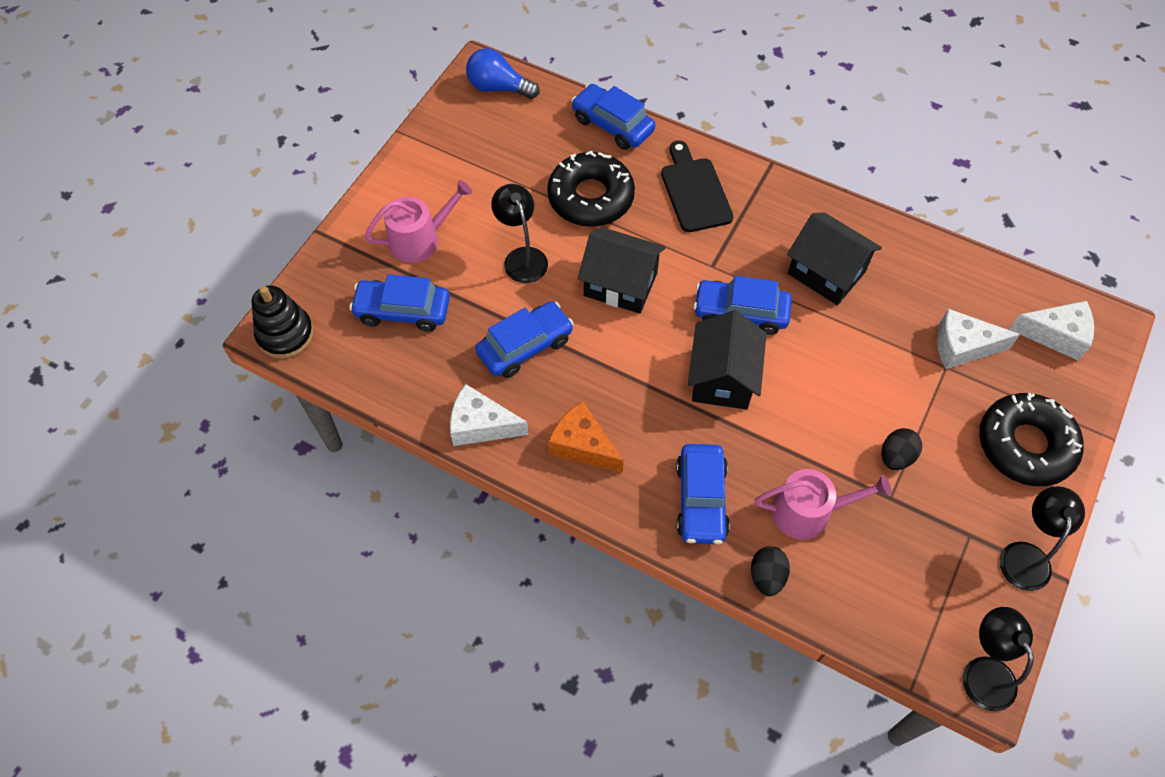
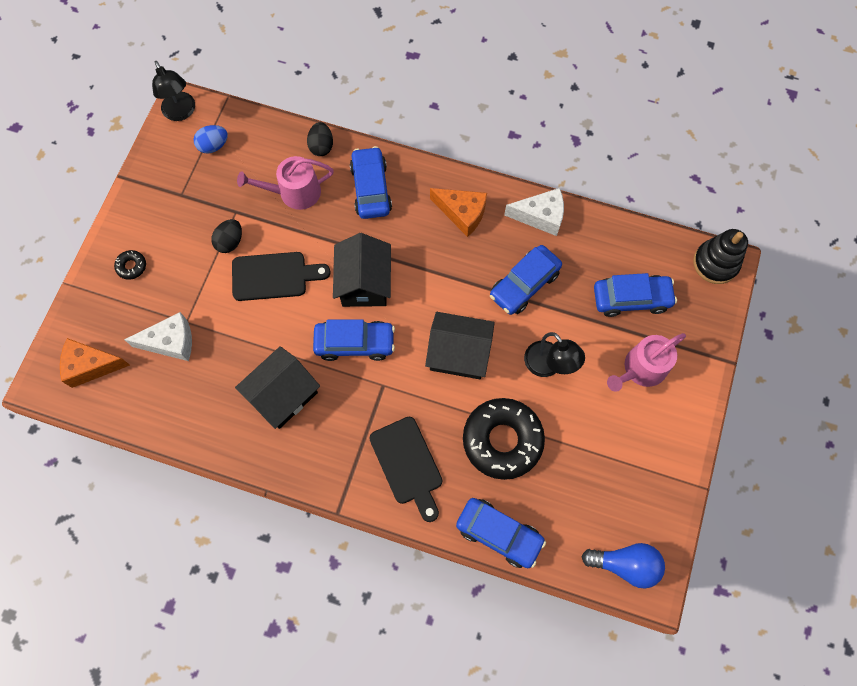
camera: 170 degrees right, 10 degrees up
black house [787,212,882,305] -> black house turned 75 degrees counterclockwise [235,346,320,429]
black donut [979,393,1084,486] -> black donut [114,250,146,280], size x0.41
black lamp [1000,486,1085,591] -> none
white cheese [1009,301,1094,361] -> orange cheese [60,338,130,388]
none -> blue egg [194,125,228,153]
none -> black cutting board [232,252,331,301]

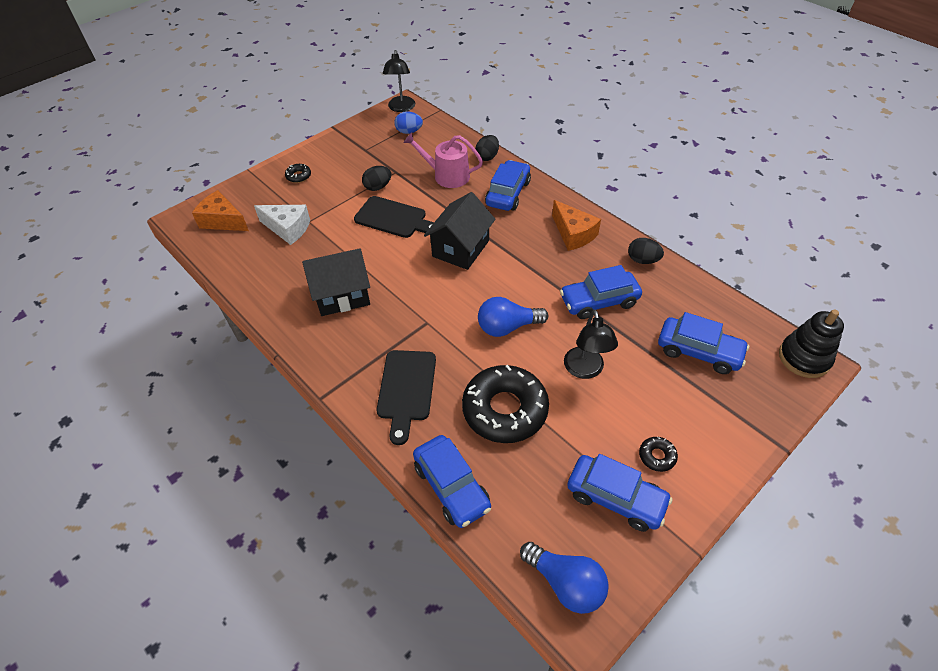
camera: 30 degrees right, 20 degrees down
blue car [313,319,395,361] -> blue car moved to [567,454,673,532]
black house [425,312,495,379] -> blue light bulb [478,297,548,337]
white cheese [504,188,564,236] -> black egg [628,238,664,264]
pink watering can [607,333,686,392] -> none
none -> black donut [639,437,678,472]

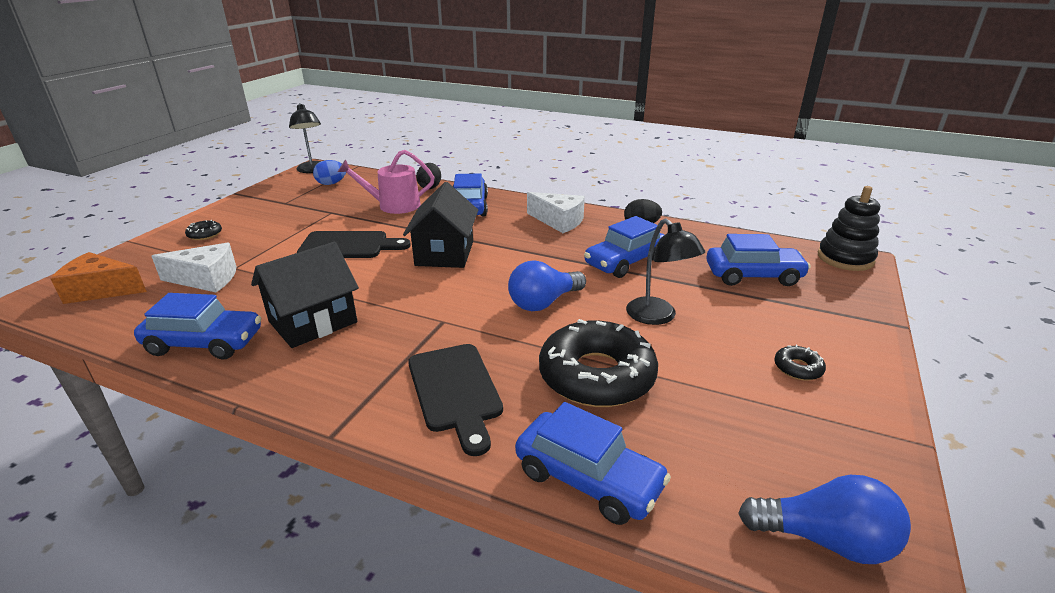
camera: 25 degrees left, 20 degrees down
black egg [362,166,391,191] -> none
orange cheese [552,200,601,251] -> white cheese [527,192,585,233]
blue car [567,454,673,532] -> blue car moved to [134,293,261,360]

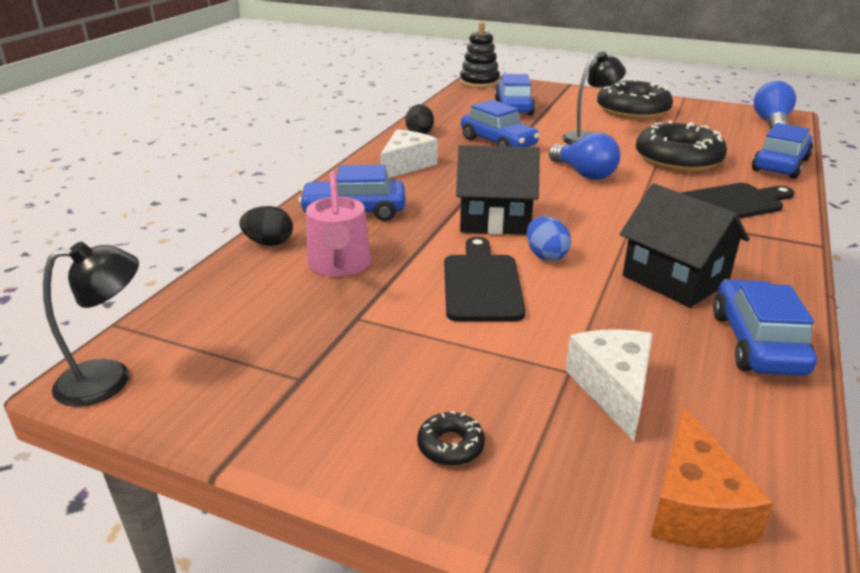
camera: 90 degrees left, 0 degrees up
blue egg [313,160,346,185] -> blue egg moved to [527,216,571,261]
black donut [774,344,826,381] -> black donut [597,79,673,119], size x2.43

